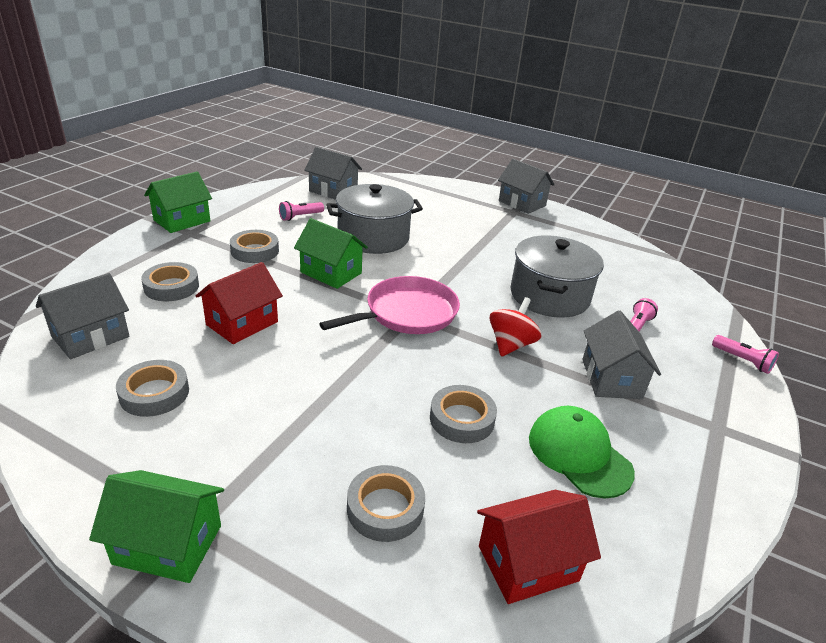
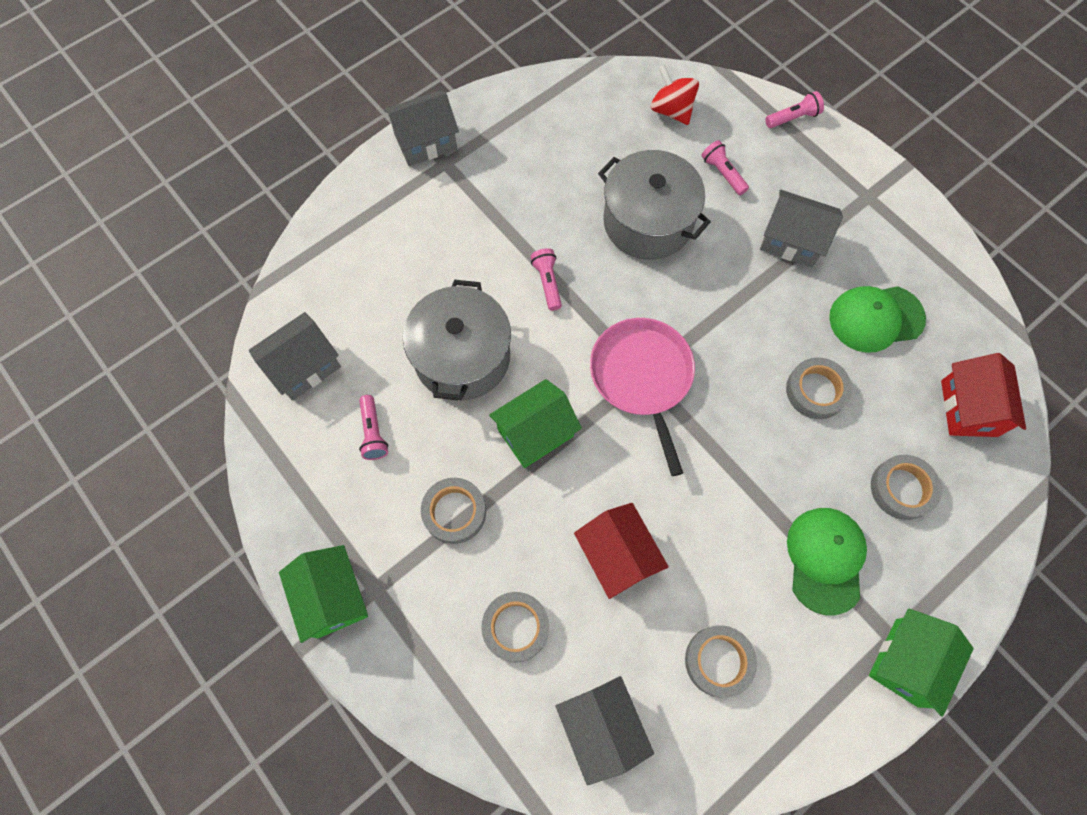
camera: 65 degrees left, 35 degrees up
red spinning top [490,297,541,357] -> red spinning top moved to [651,65,699,125]
none -> pink flashlight [530,248,562,311]
none -> green cap [787,508,867,615]

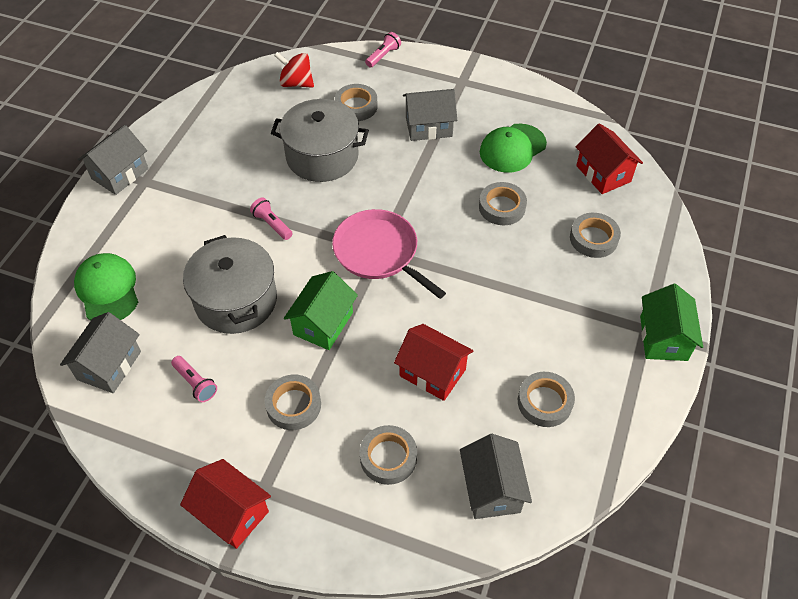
camera: 30 degrees left, 15 degrees down
green house [279,545,368,643] -> red house [180,459,271,549]
grey house [555,676,654,785] -> grey house turned 45 degrees clockwise [460,434,532,519]
pink flashlight [701,140,749,195] -> grey tape [335,84,378,121]
green cap [787,508,867,615] -> green cap moved to [74,253,138,320]

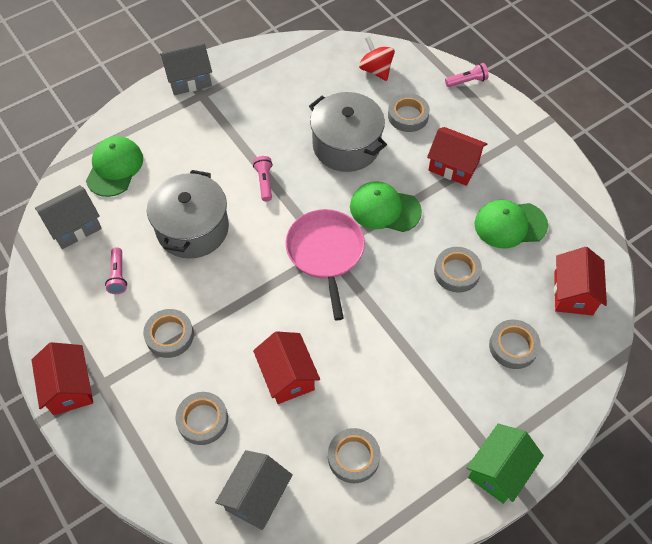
camera: 35 degrees right, 5 degrees up
green house [284,271,358,350] -> none
grey house [403,89,457,141] -> red house [427,127,487,186]
none -> green cap [350,181,422,232]

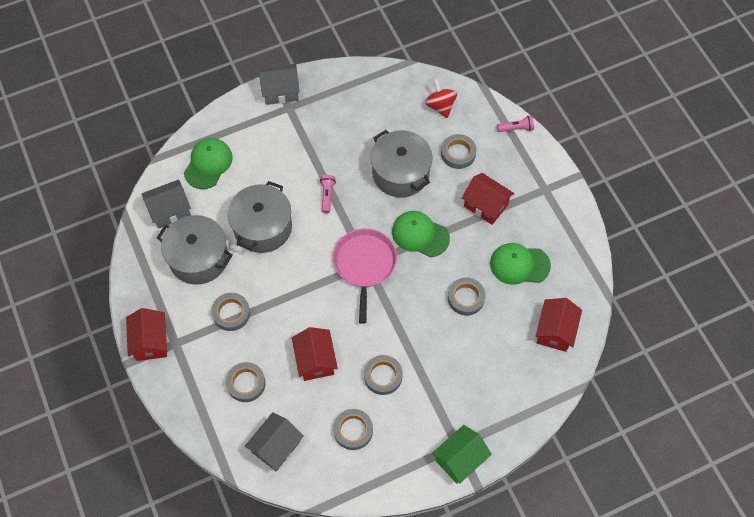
camera: 10 degrees right, 5 degrees up
pink flashlight [105,247,127,294] -> grey pot [157,215,233,284]
grey tape [489,320,541,369] -> grey tape moved to [364,355,403,395]

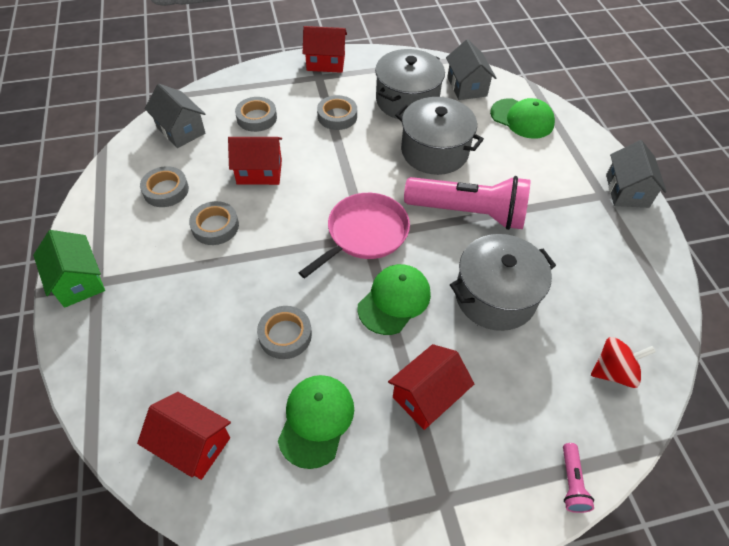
camera: 100 degrees right, 10 degrees down
pink flashlight [320,175,336,213] -> pink flashlight [404,176,530,230], size x2.49
pink pan [333,228,397,324] -> pink pan turned 60 degrees counterclockwise [298,193,410,278]
grey tape [441,134,477,169] -> none

